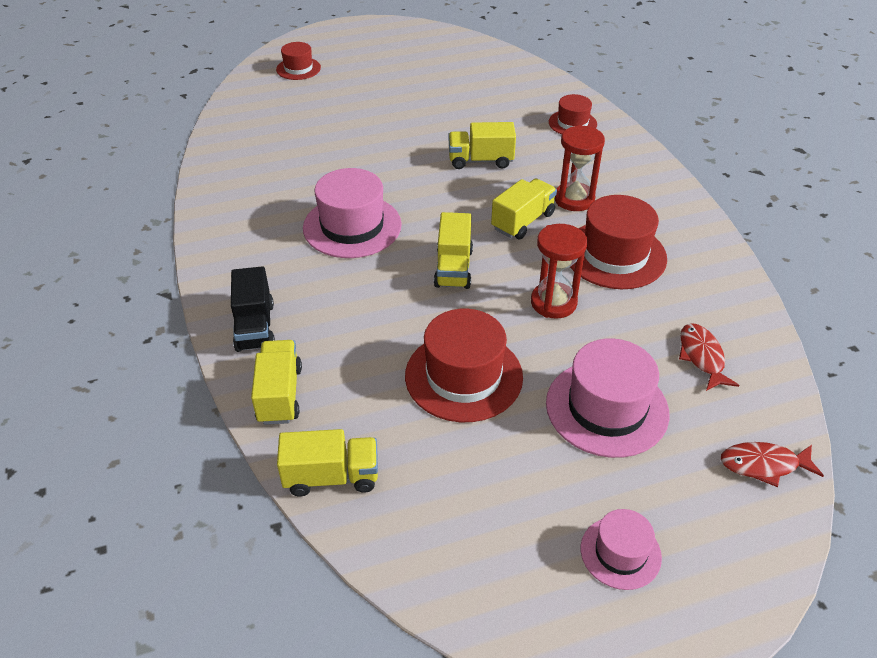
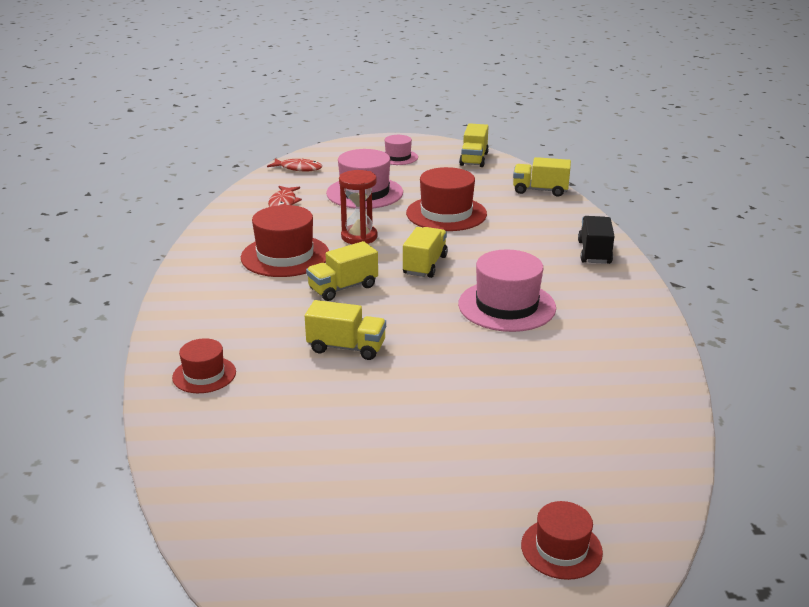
camera: 165 degrees left, 15 degrees down
yellow truck [251,340,302,425] -> yellow truck moved to [459,123,489,167]
red hourglass [555,125,605,211] -> none

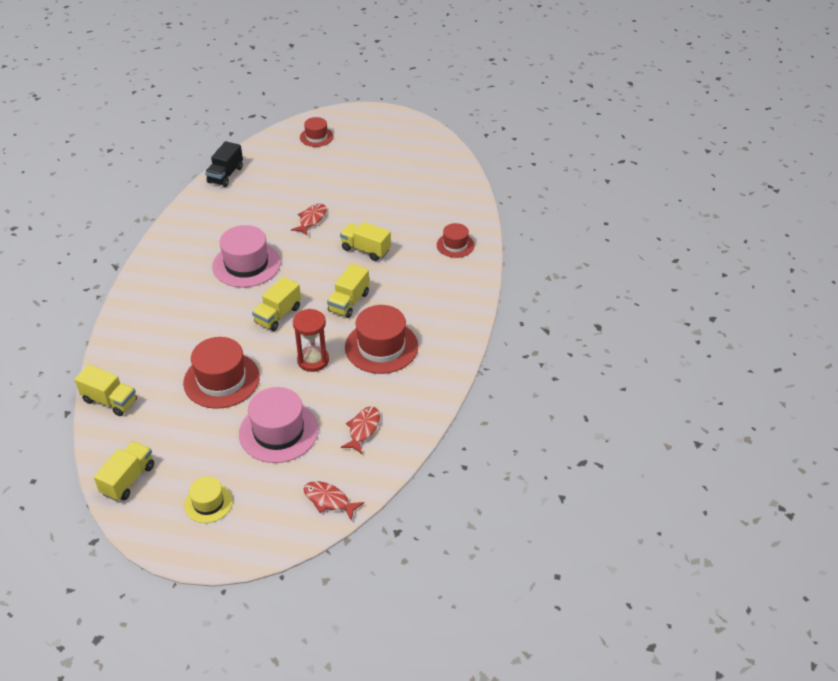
camera: 165 degrees left, 15 degrees up
yellow truck [306,241,378,301] -> yellow truck turned 135 degrees clockwise [327,264,369,318]
pink hat [385,135,418,165] -> yellow hat [184,477,233,523]
black truck [578,216,615,264] -> black truck moved to [205,141,243,187]
none -> red fish [291,203,327,236]

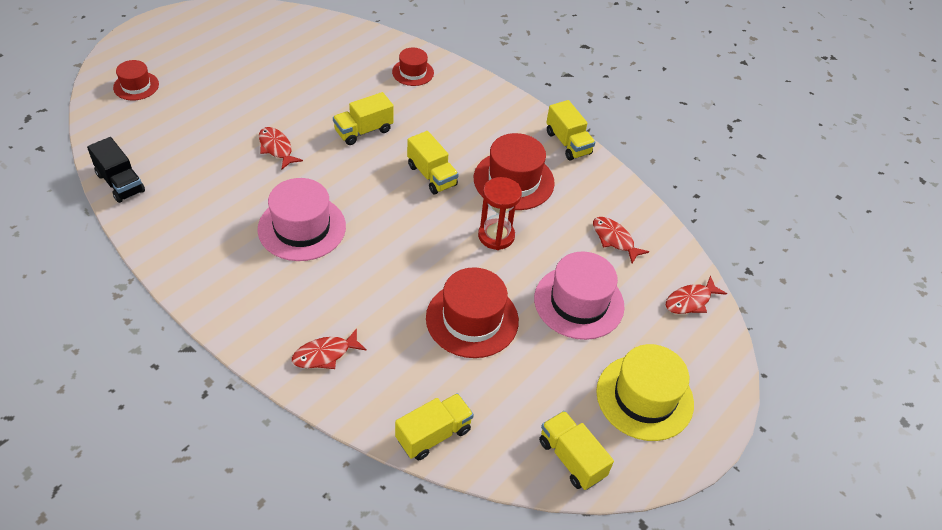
camera: 65 degrees left, 5 degrees up
yellow hat [184,477,233,523] -> yellow hat [596,344,694,441], size x1.75
yellow truck [252,277,301,331] -> yellow truck moved to [546,100,595,161]
none -> red fish [292,328,367,369]

